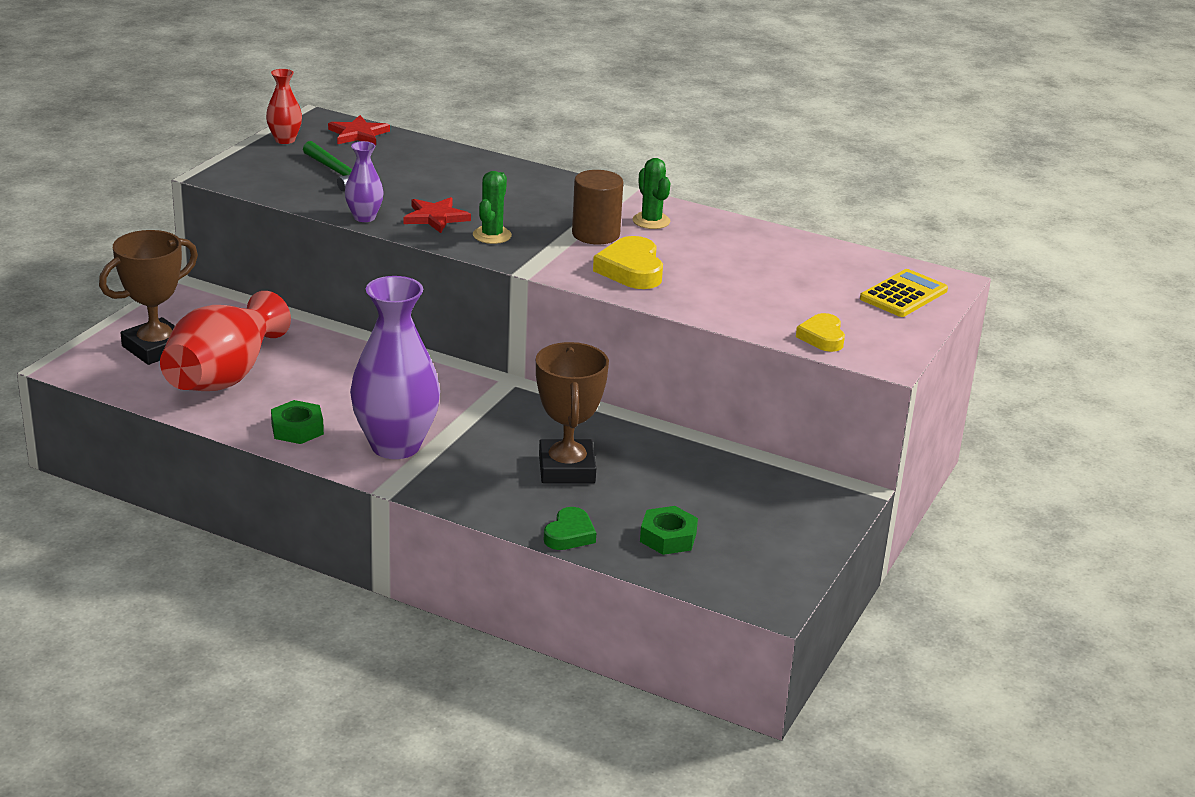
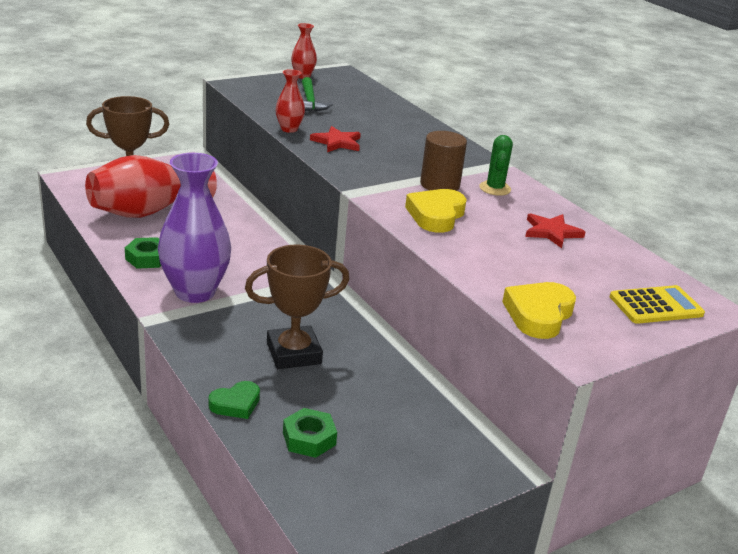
camera: 30 degrees right, 0 degrees up
red star [328,115,390,145] -> red star moved to [525,213,585,248]
purple vase [345,141,383,222] -> red vase [276,69,305,133]
green cactus [473,171,512,244] -> none
brown trophy [536,342,609,483] -> brown trophy turned 45 degrees clockwise [245,245,350,369]
yellow heart [796,313,845,352] -> yellow heart [502,282,576,339], size x1.52

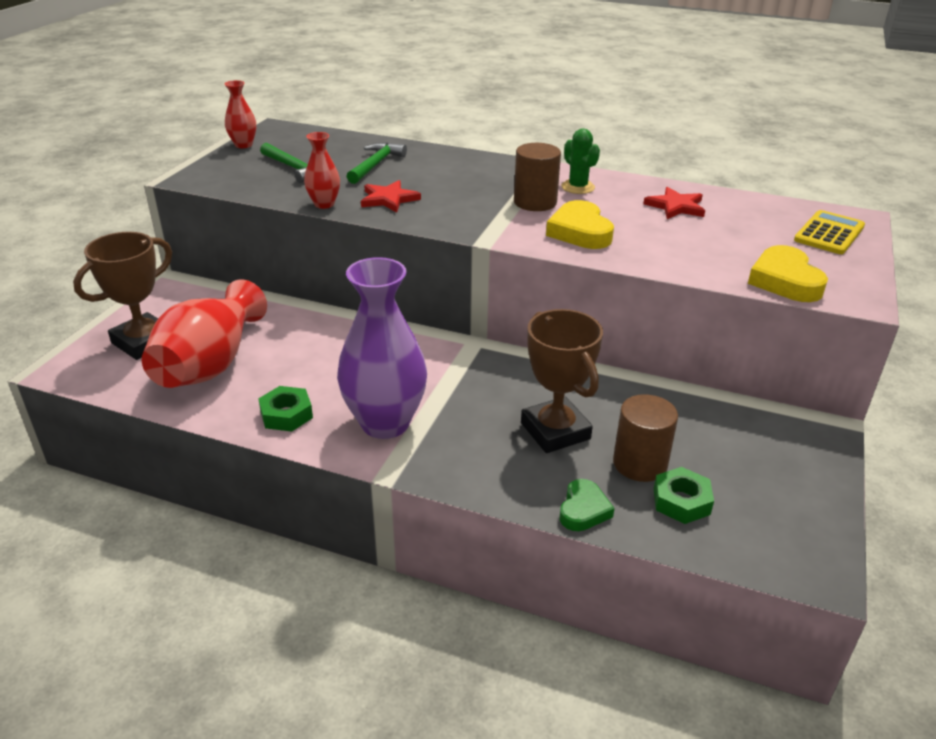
camera: 35 degrees left, 5 degrees up
brown trophy [245,245,350,369] -> brown trophy turned 60 degrees counterclockwise [521,309,603,453]
none -> green hammer [346,142,407,184]
none -> brown cylinder [613,394,678,482]

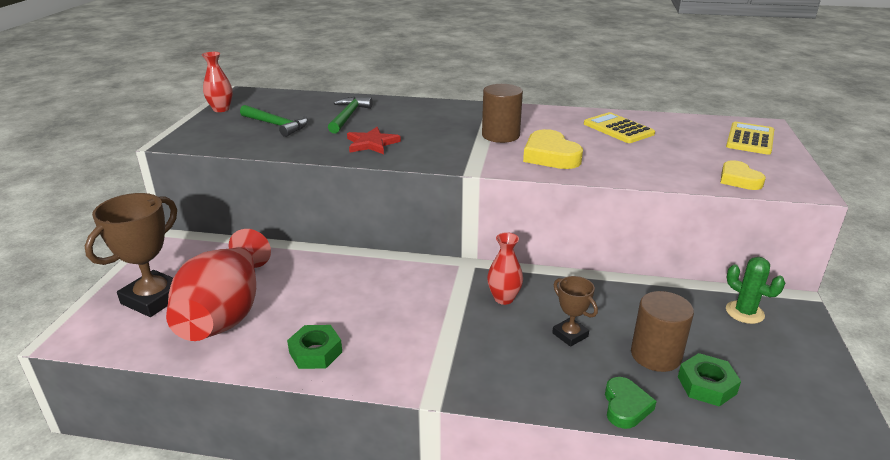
camera: 10 degrees left, 5 degrees down
red vase [304,132,340,209] -> red vase moved to [487,232,523,305]
purple vase [337,257,427,439] -> none
brown trophy [521,309,603,453] -> brown trophy [552,276,598,347], size x0.54
green cactus [561,128,600,194] -> green cactus moved to [726,257,785,324]
red star [644,187,705,219] -> yellow calculator [584,112,655,143]
yellow heart [748,245,828,302] -> yellow heart [721,160,766,190], size x0.66

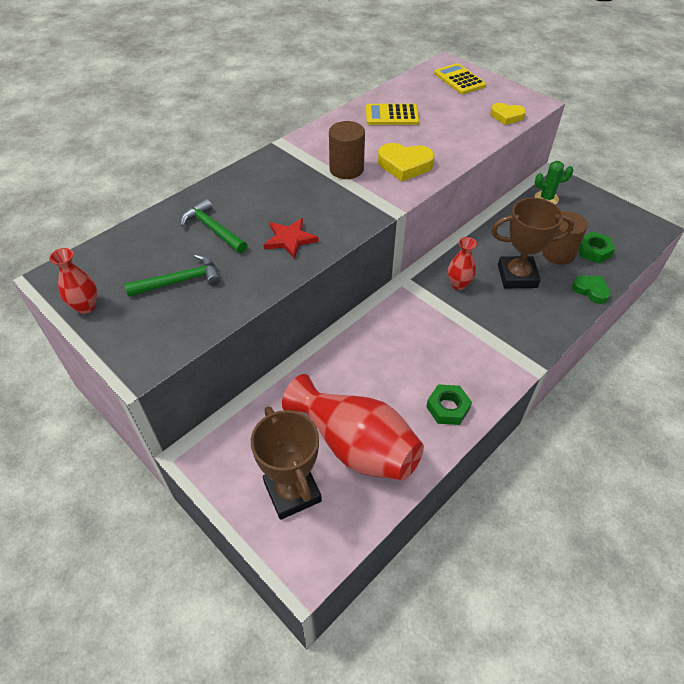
camera: 55 degrees left, 20 degrees up
brown trophy [552,276,598,347] -> brown trophy [491,198,574,289], size x1.87

